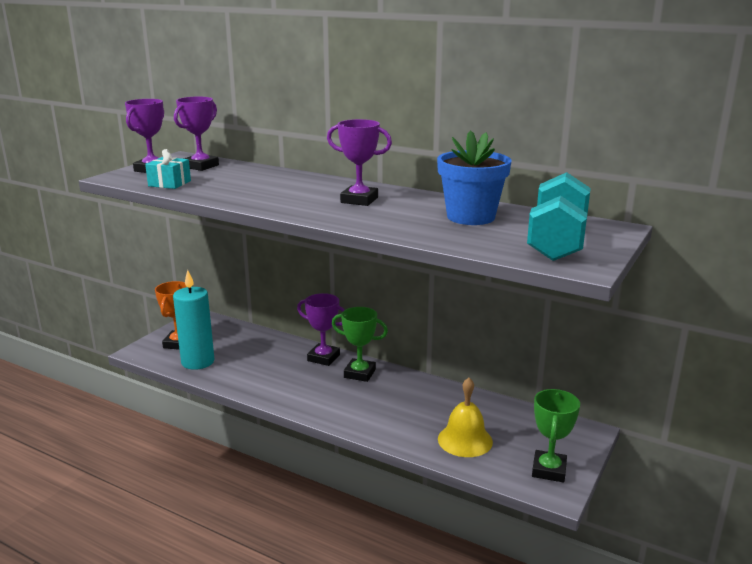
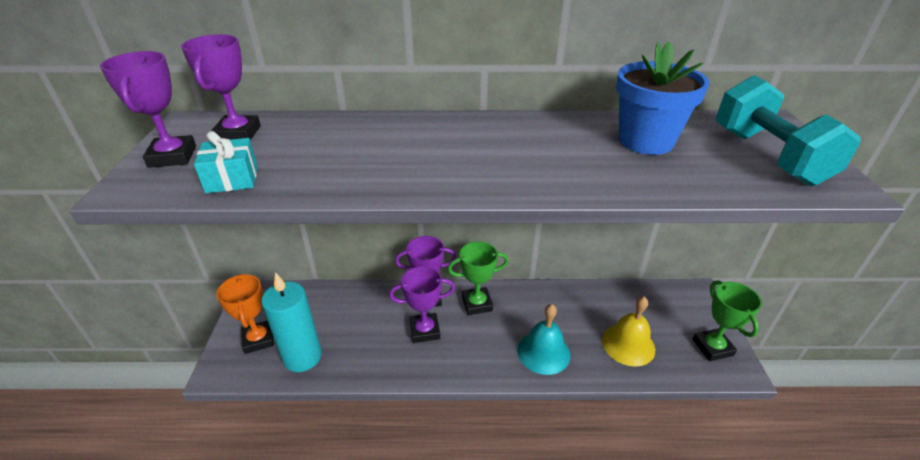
camera: 30 degrees left, 15 degrees up
purple trophy [327,119,392,206] -> purple trophy moved to [389,266,455,343]
none -> turquoise bell [517,304,571,375]

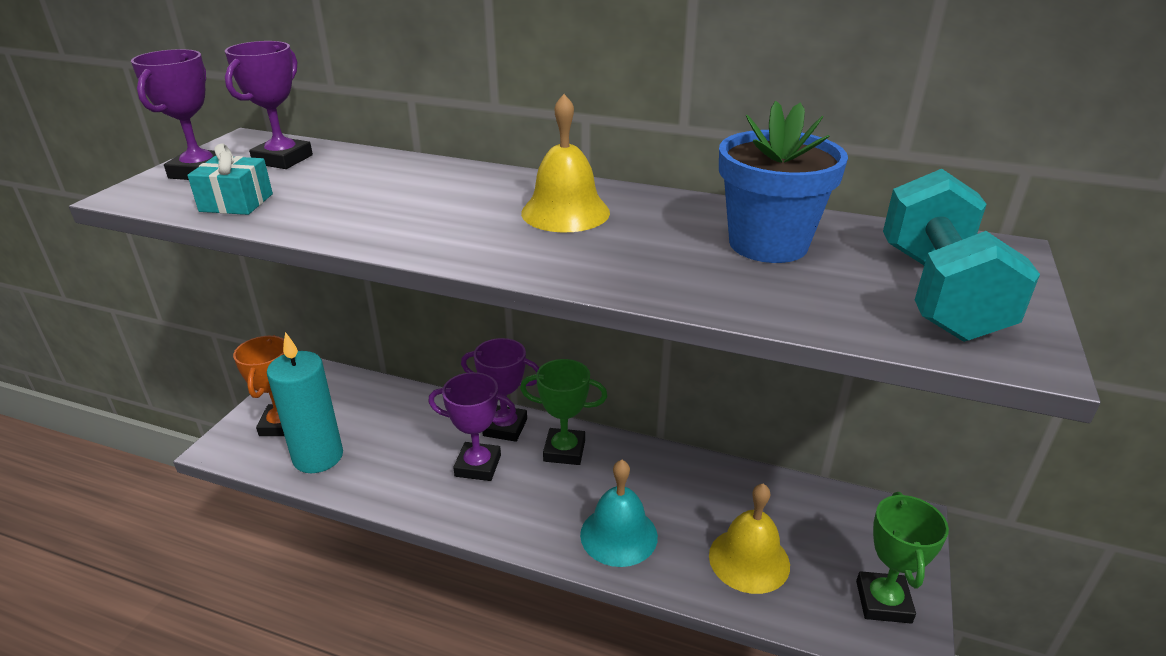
camera: 20 degrees right, 5 degrees down
none -> yellow bell [521,94,610,232]

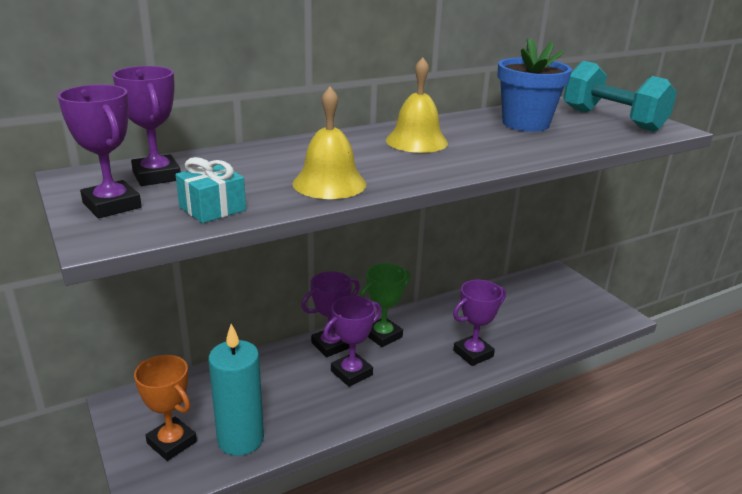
camera: 50 degrees left, 5 degrees down
turquoise bell [580,460,658,567] -> purple trophy [453,280,506,366]
yellow bell [709,483,790,594] -> yellow bell moved to [293,87,366,199]
green trophy [856,492,949,623] -> none

